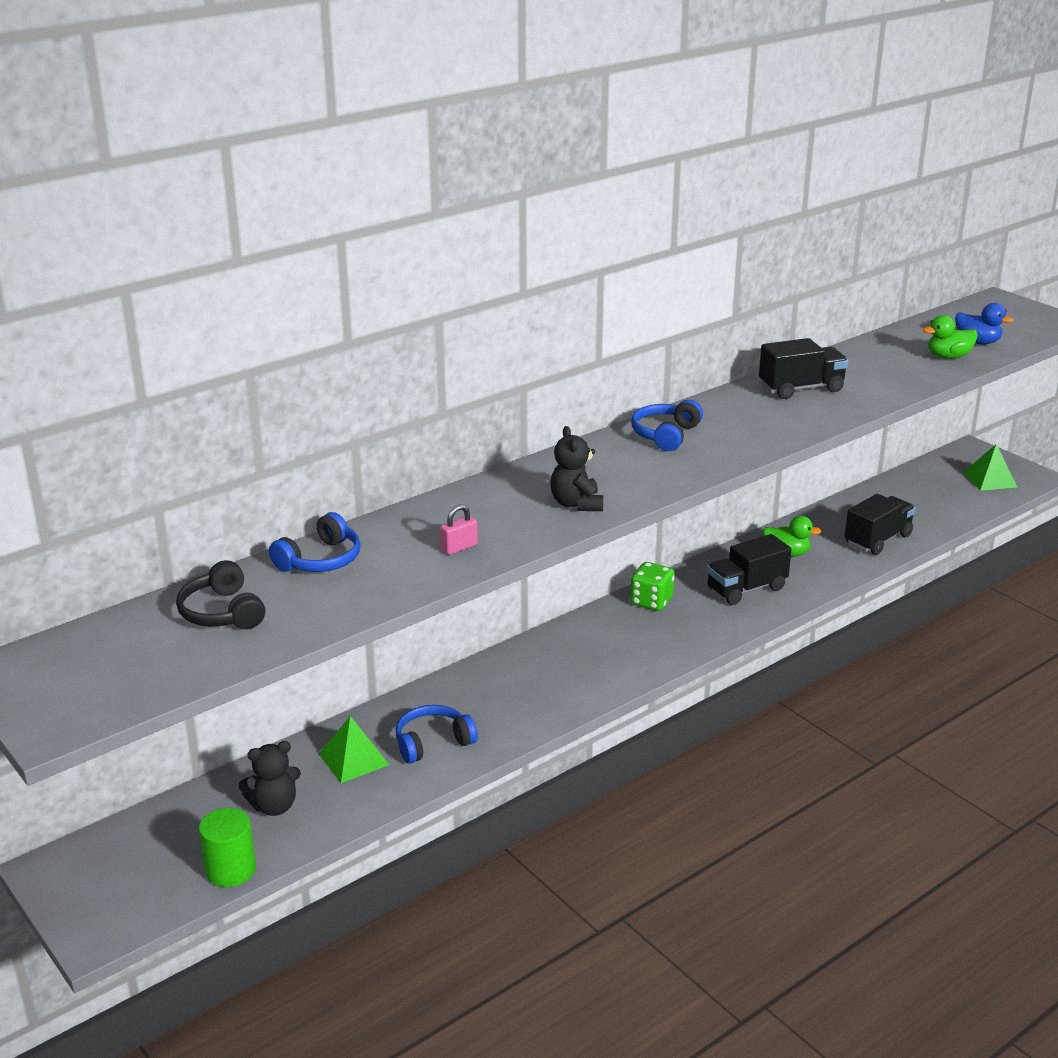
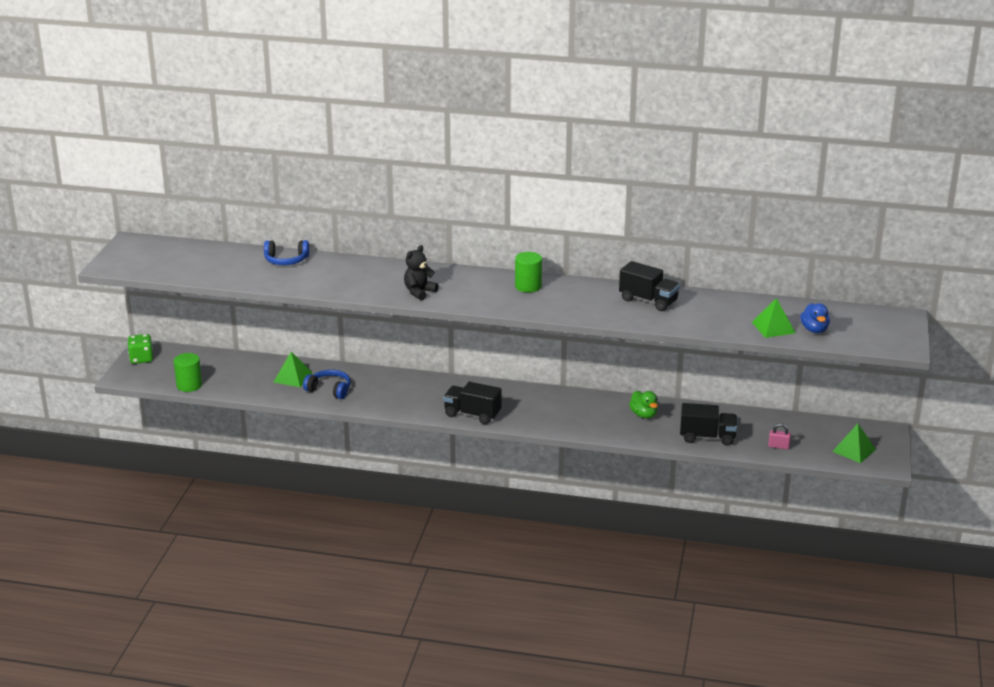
camera: 50 degrees right, 0 degrees up
black headphones [176,560,265,629] -> none
black teddy bear [239,741,301,816] -> none
pink padlock [440,504,478,555] -> pink padlock moved to [768,423,791,449]
green dice [630,562,675,611] -> green dice moved to [127,334,153,364]
blue headphones [632,400,703,451] -> green cylinder [515,252,542,293]
black truck [707,534,792,605] -> black truck moved to [443,382,501,424]
green duck [923,315,978,359] -> green pyramid [752,298,795,338]

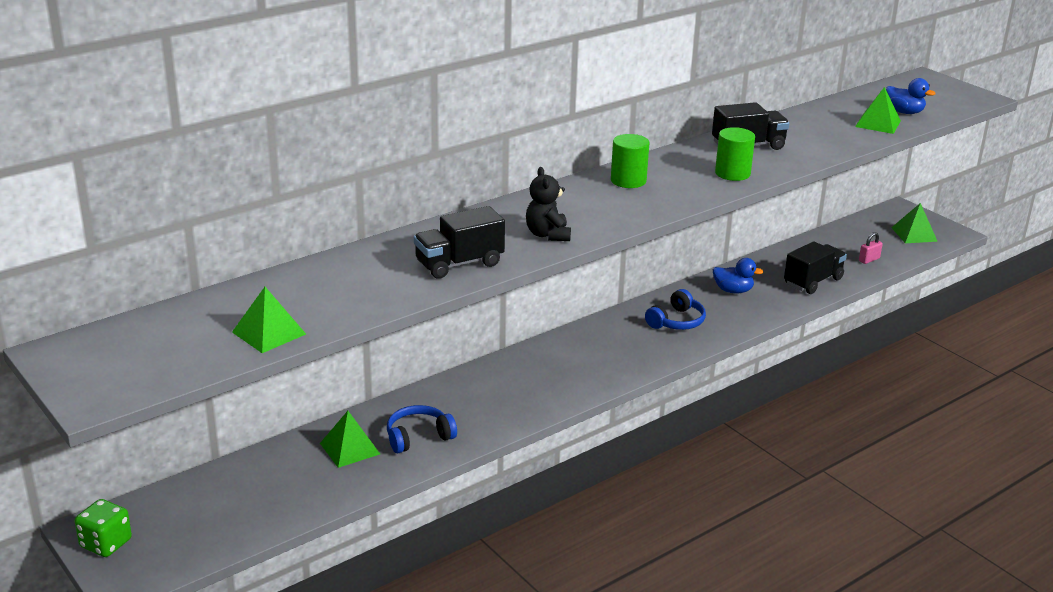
camera: 50 degrees left, 0 degrees up
green cylinder [174,353,202,392] -> green cylinder moved to [715,127,755,181]
blue headphones [264,240,309,265] -> blue headphones moved to [645,289,706,330]
black truck [443,382,501,424] -> black truck moved to [414,206,505,279]
green duck [629,391,658,418] -> blue duck [713,258,763,293]
none -> green pyramid [232,287,306,353]

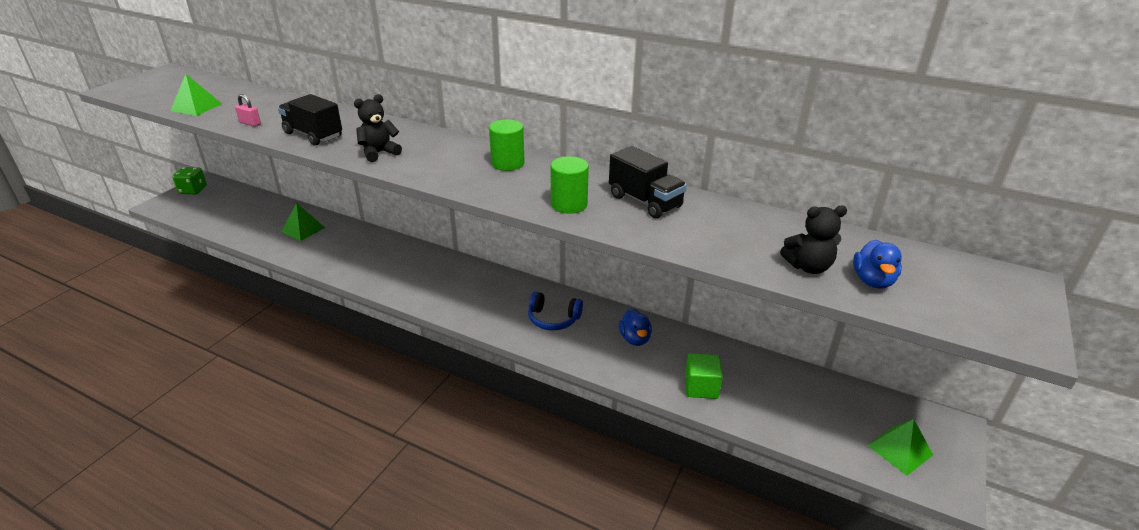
camera: 65 degrees right, 5 degrees up
blue headphones [387,405,457,453] -> none
black truck [784,241,847,294] -> green cube [685,353,723,399]
green pyramid [855,87,901,134] -> black teddy bear [780,206,847,274]
pink padlock [859,232,883,264] -> pink padlock moved to [235,94,261,127]

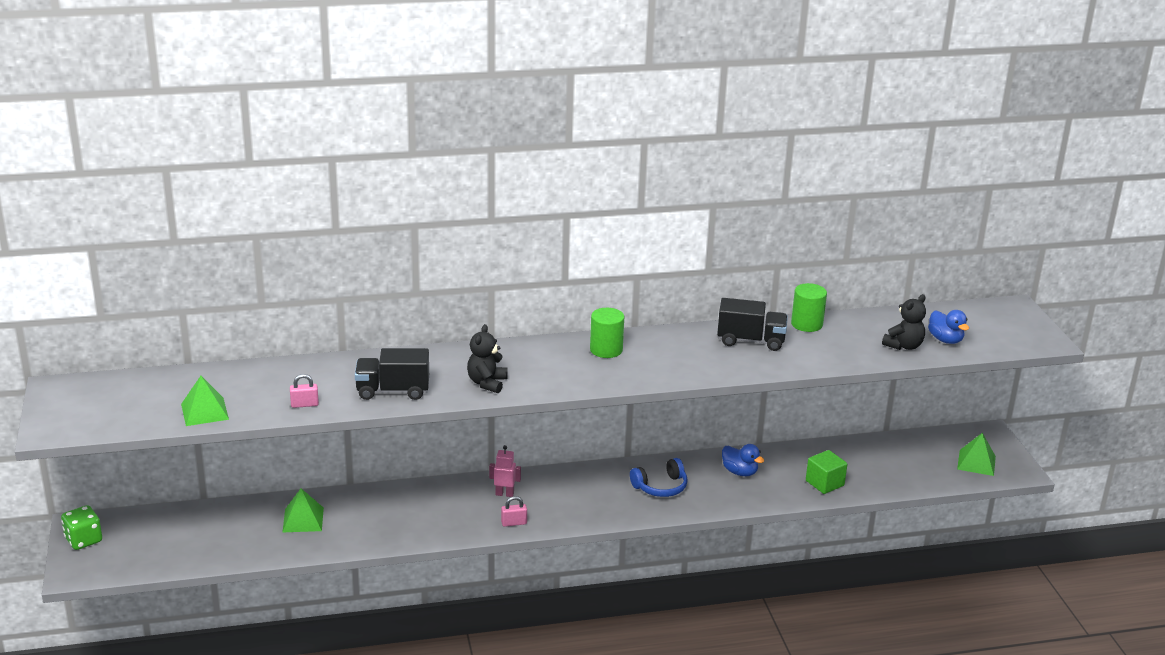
camera: 40 degrees left, 5 degrees down
green cylinder [550,156,589,214] -> green cylinder moved to [791,283,827,332]
none -> pink robot [489,445,521,497]
none -> pink padlock [501,496,527,527]

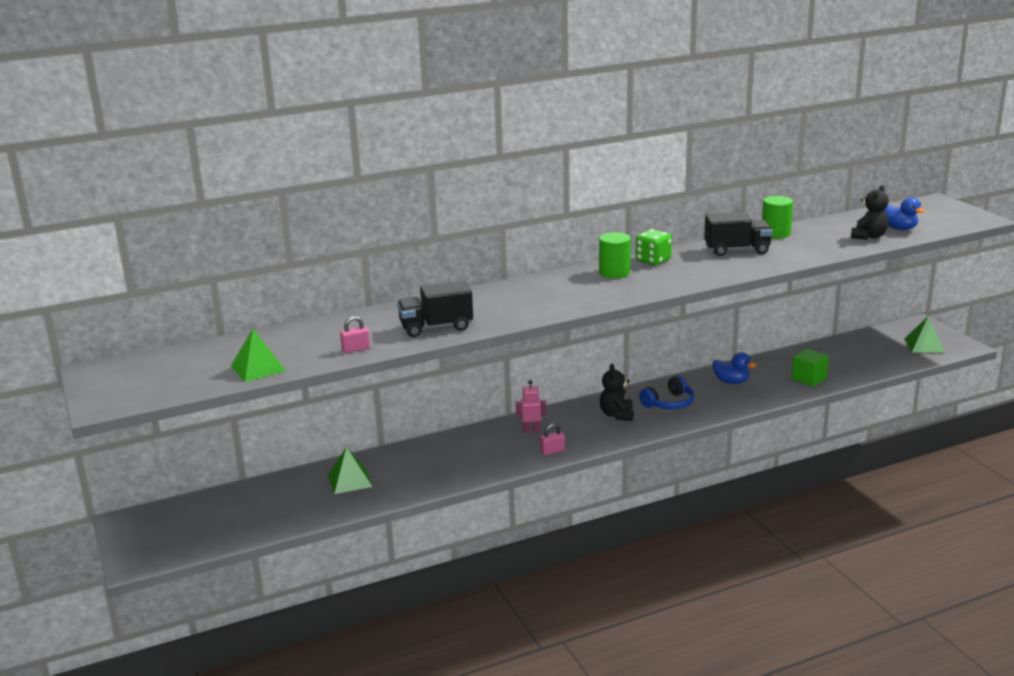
camera: 10 degrees left, 5 degrees down
green dice [61,505,102,550] -> green dice moved to [636,229,672,265]
black teddy bear [467,324,507,393] -> black teddy bear moved to [600,363,634,421]

